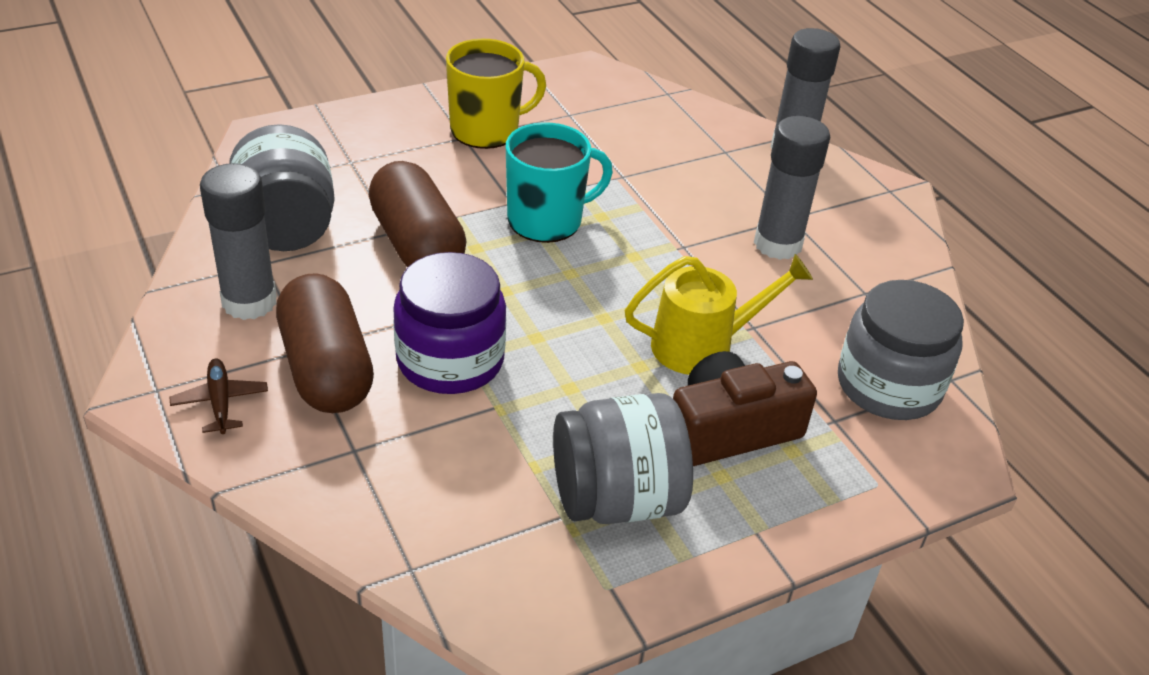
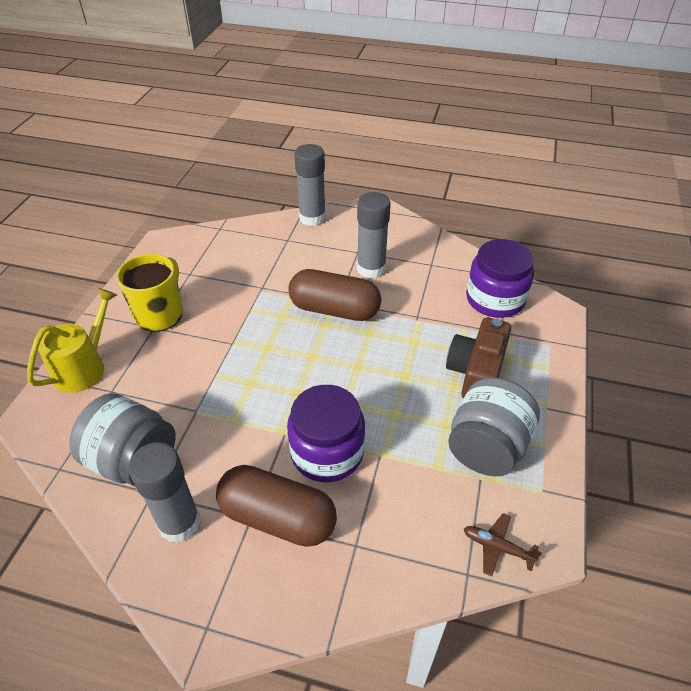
camera: 45 degrees left, 5 degrees up
brown plane [169,359,268,434] -> brown plane moved to [464,513,542,577]
brown capsule [369,161,466,267] -> brown capsule moved to [288,269,381,321]
turquoise mug [506,122,613,243] -> none
yellow watering can [625,254,813,375] -> yellow watering can moved to [27,288,117,393]
grey jar [838,280,964,420] -> purple jar [466,239,534,318]

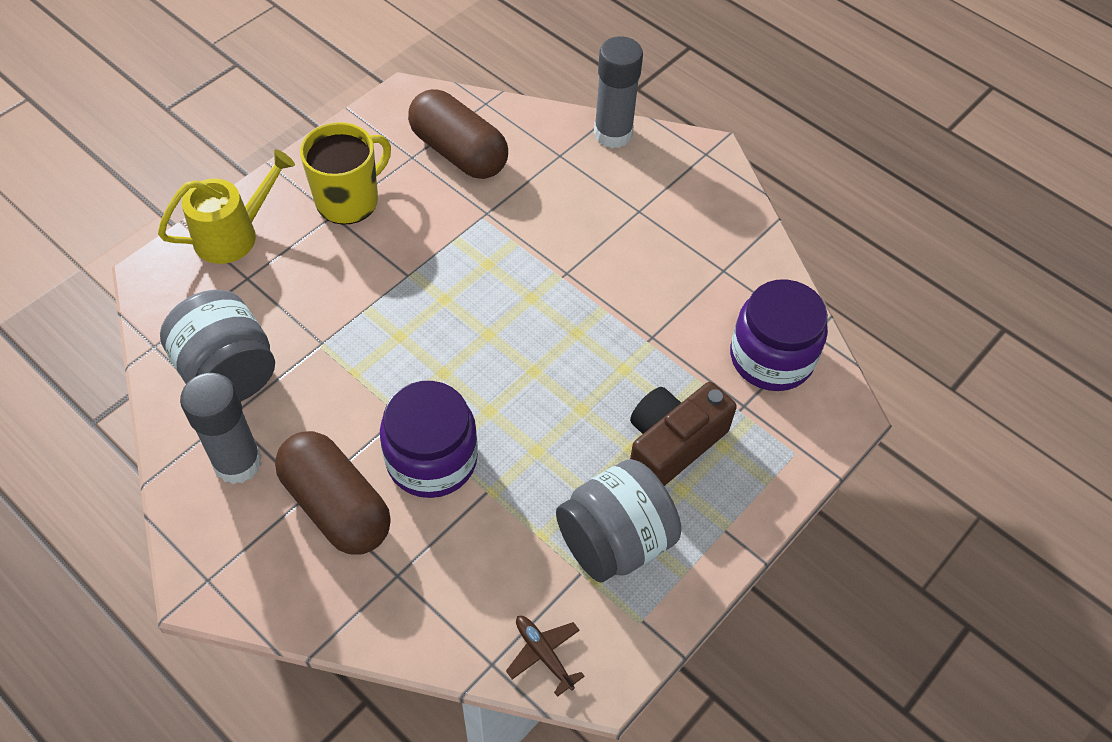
camera: 25 degrees right, 10 degrees up
brown capsule [288,269,381,321] -> brown capsule moved to [408,89,508,179]
grey glue stick [357,192,391,279] -> none

